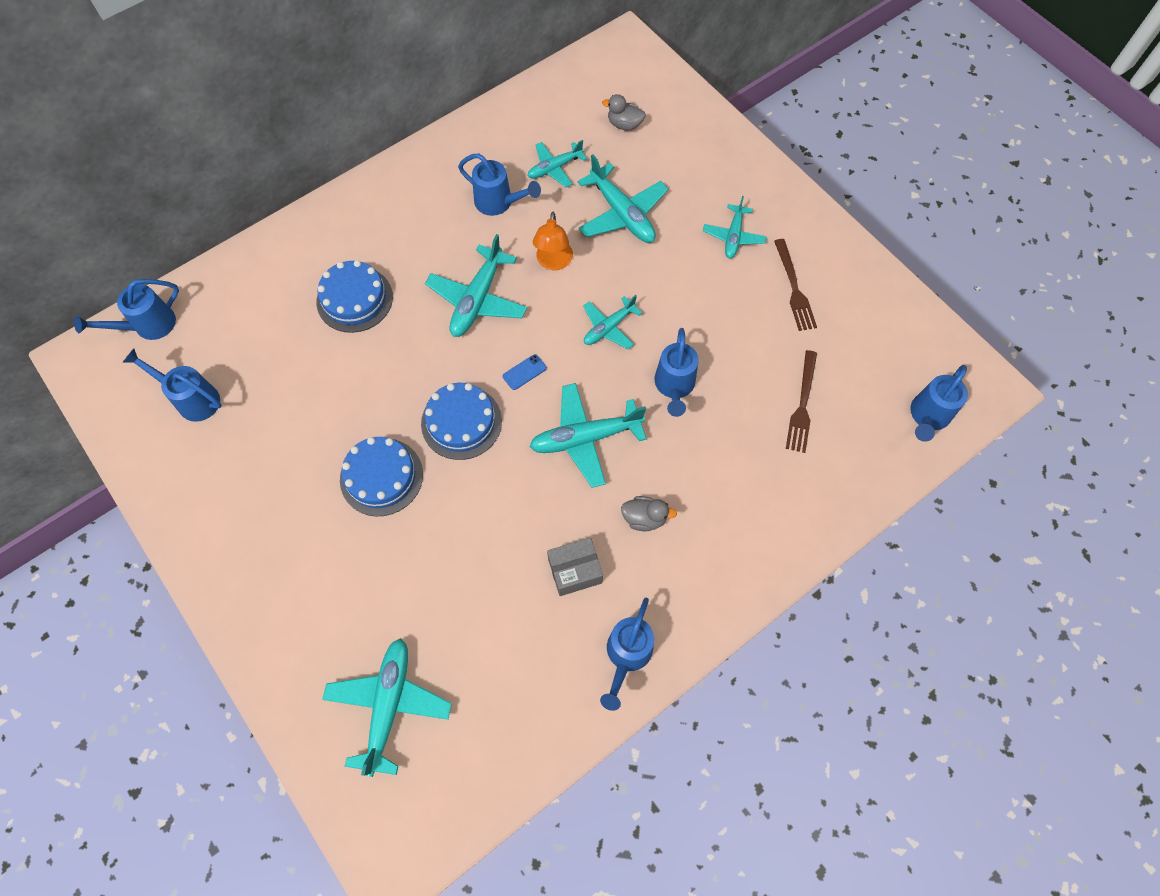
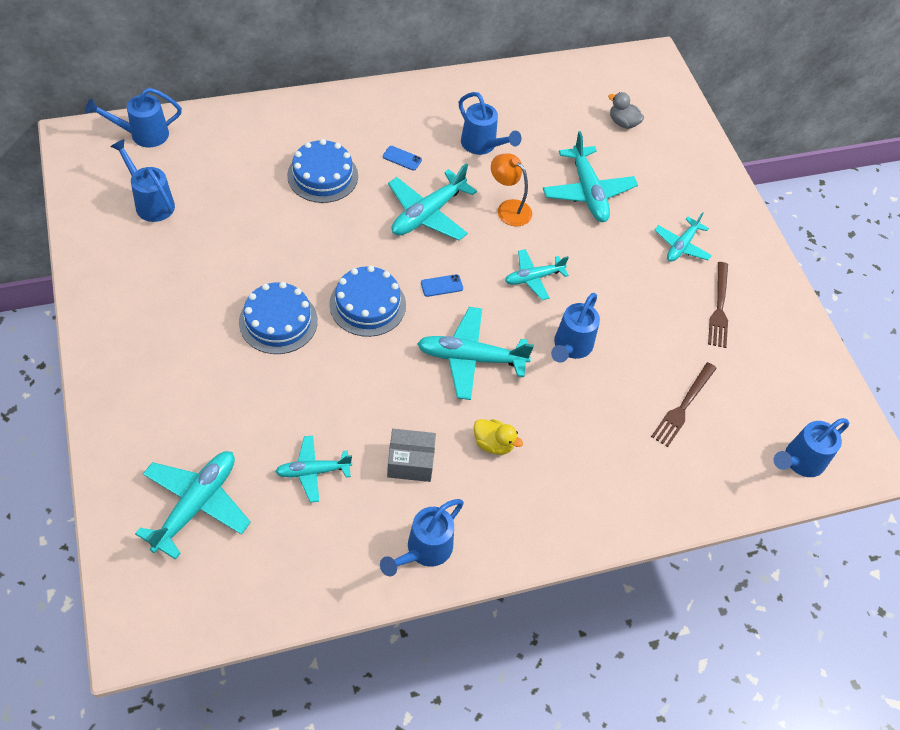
camera: 15 degrees right, 10 degrees down
turquoise plane [528,140,587,187] -> turquoise plane moved to [275,436,352,503]
orange lamp [533,212,573,270] -> orange lamp turned 105 degrees clockwise [491,153,532,226]
grey duck [621,496,677,531] -> yellow duck [474,419,523,455]
none -> blue phone [383,146,422,171]

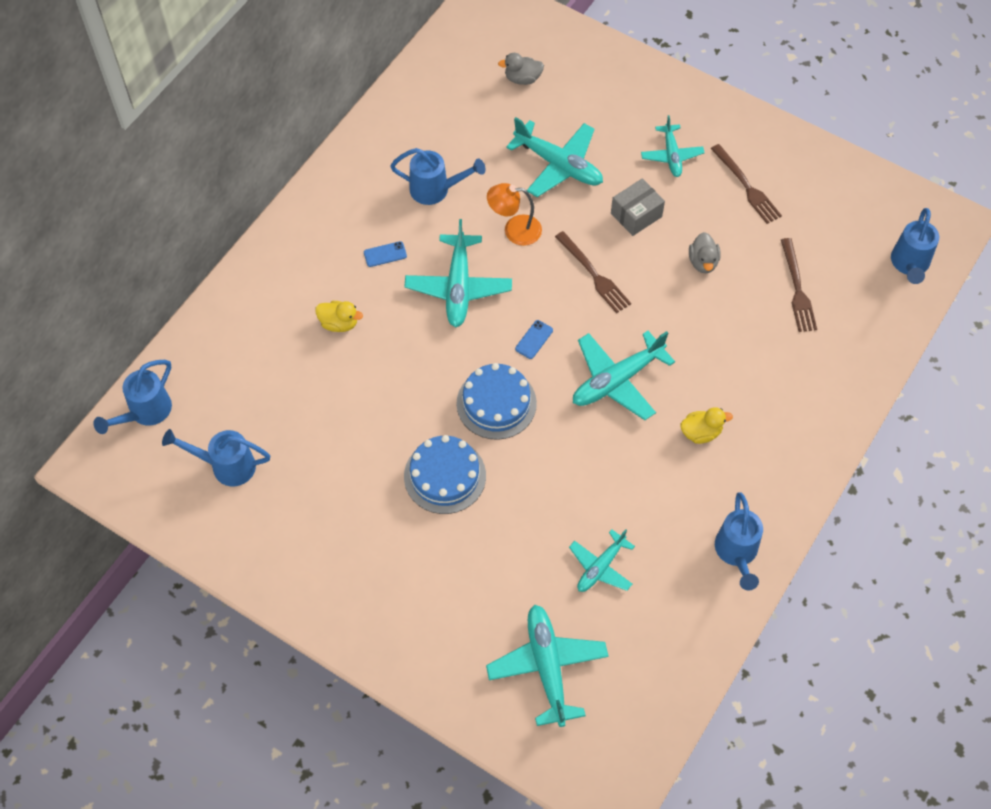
camera: 35 degrees left, 5 degrees up
blue cake [287,139,358,203] -> yellow duck [315,301,363,332]
grey box [387,429,436,482] -> grey box moved to [611,178,665,236]
turquoise plane [505,249,569,300] -> brown fork [555,231,631,313]
blue watering can [551,293,600,363] -> none
none -> grey duck [689,232,721,273]

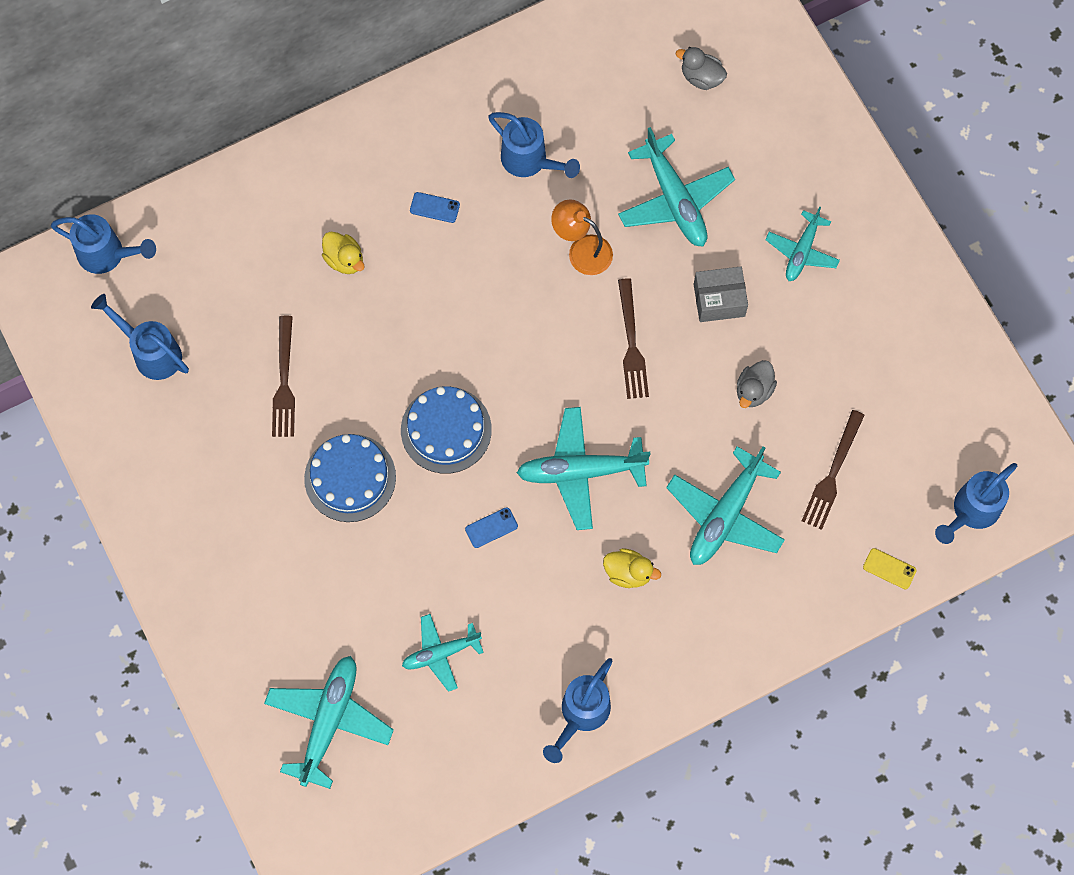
camera: 30 degrees right, 10 degrees up
blue watering can [93,360,172,434] -> blue watering can turned 135 degrees counterclockwise [51,214,156,274]
turquoise plane [404,219,512,327] -> turquoise plane moved to [666,446,785,565]
blue phone [515,320,553,359] -> blue phone moved to [465,507,518,548]
brown fork [711,144,782,224] -> brown fork moved to [272,316,295,437]
none -> yellow phone [863,548,916,589]

